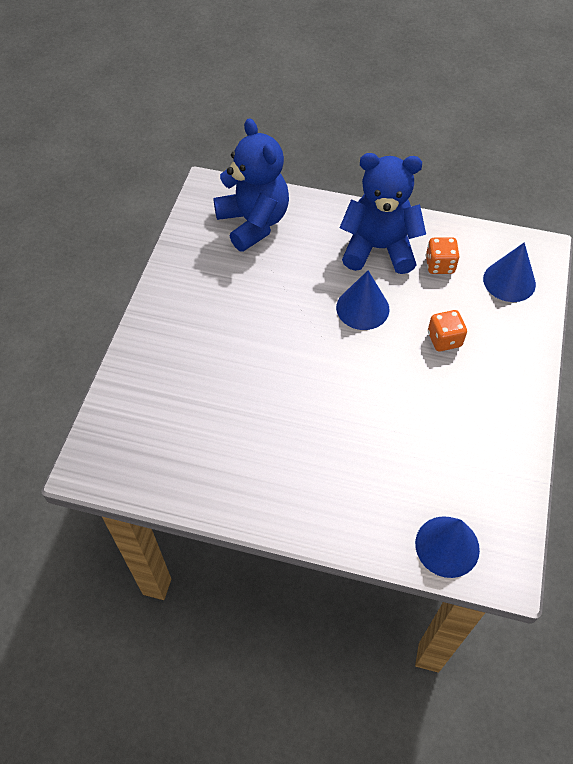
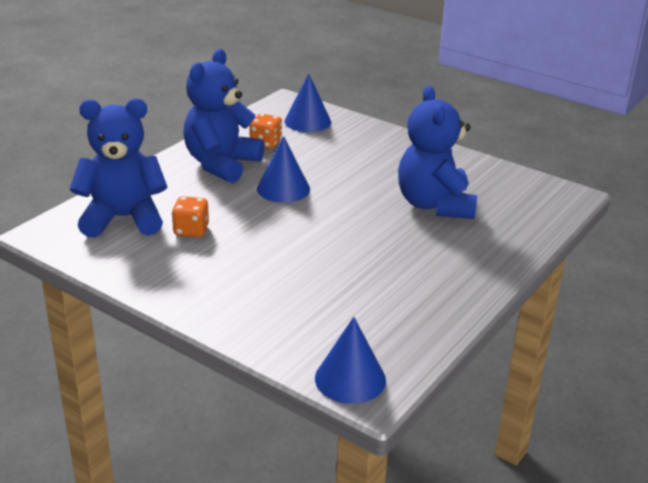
camera: 70 degrees left, 25 degrees down
blue cone [415,516,480,578] -> blue cone moved to [315,317,386,404]
orange dice [428,310,467,351] -> orange dice moved to [172,196,209,237]
none -> blue teddy bear [398,85,477,219]

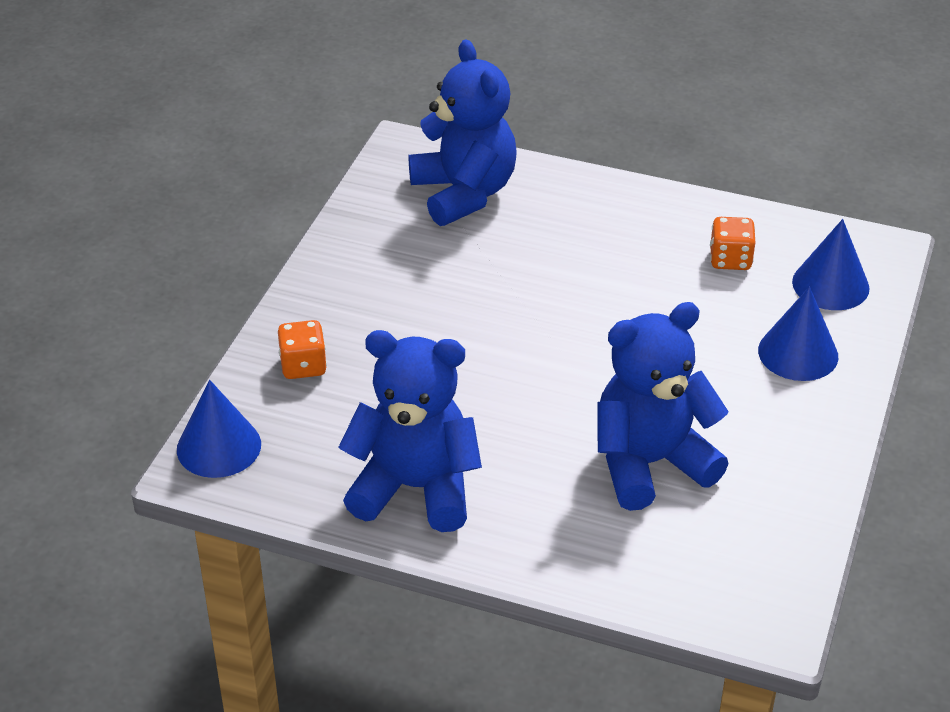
camera: 75 degrees right, 10 degrees up
orange dice [172,196,209,237] -> orange dice moved to [278,320,327,379]
blue teddy bear [183,49,264,183] -> blue teddy bear moved to [338,330,482,532]
blue cone [257,136,310,203] -> blue cone moved to [758,287,838,381]

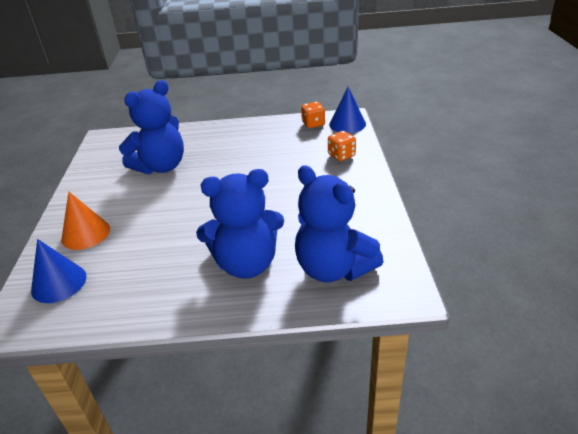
camera: 160 degrees right, 5 degrees down
blue teddy bear [338,330,482,532] -> blue teddy bear moved to [196,169,284,279]
orange dice [710,217,755,270] -> orange dice moved to [301,102,325,128]
blue cone [758,287,838,381] -> orange cone [61,192,110,250]

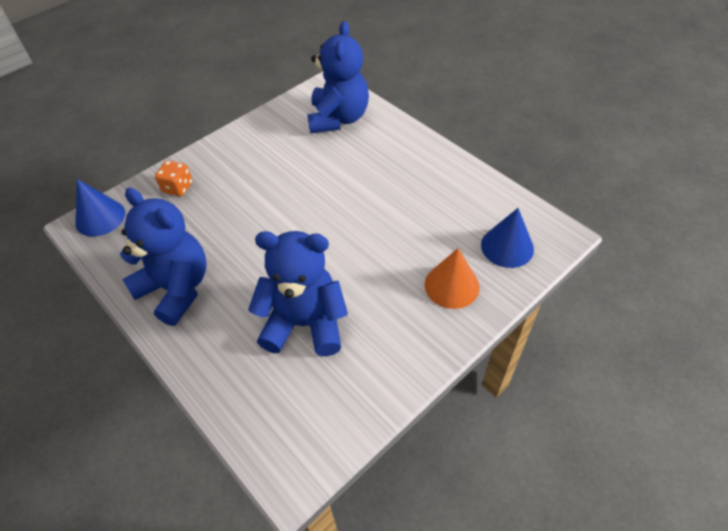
camera: 130 degrees left, 15 degrees up
blue teddy bear [196,169,284,279] -> blue teddy bear moved to [120,188,206,326]
orange dice [301,102,325,128] -> none

